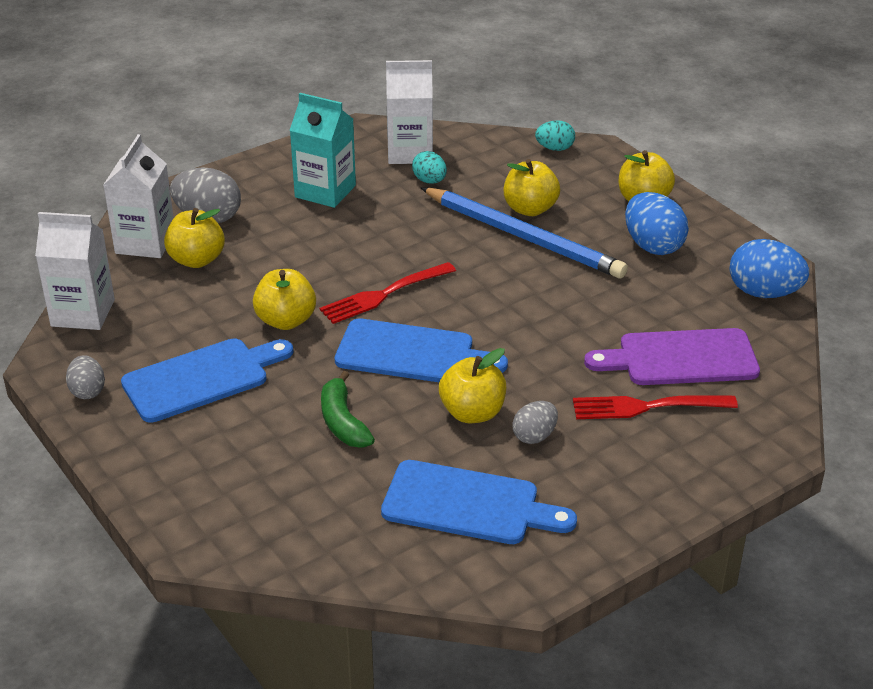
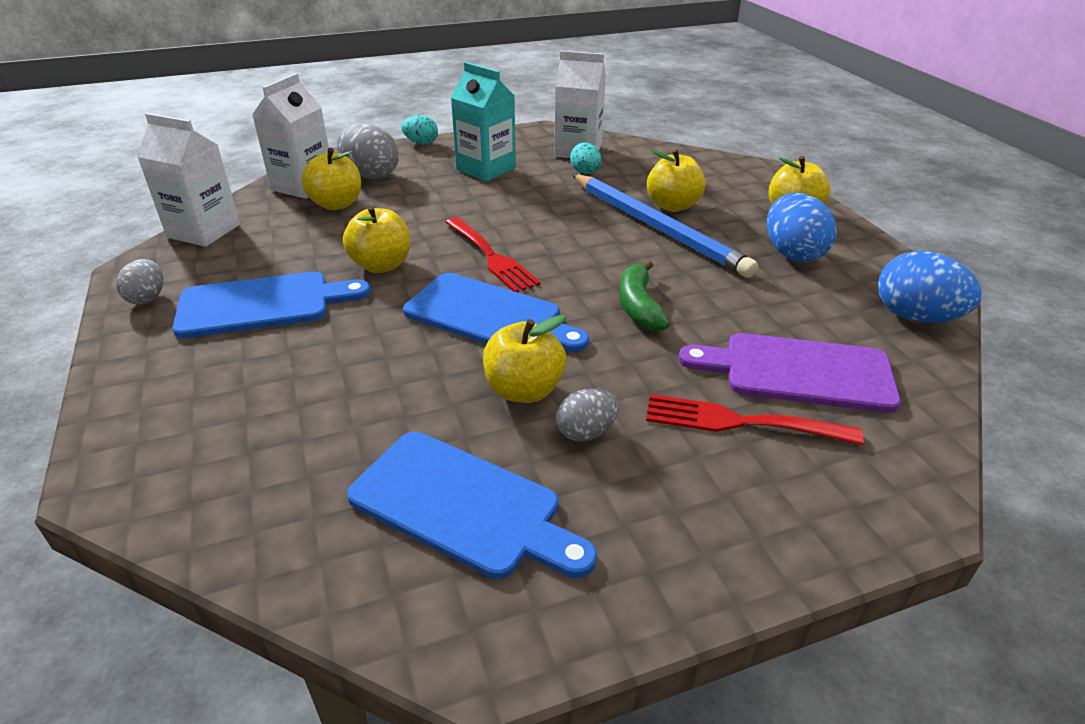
camera: 15 degrees right, 0 degrees up
red fork [320,262,456,324] -> red fork turned 105 degrees counterclockwise [445,217,541,292]
green banana [321,371,375,448] -> green banana moved to [619,260,670,332]
turquoise egg [535,120,575,151] -> turquoise egg moved to [401,115,438,144]

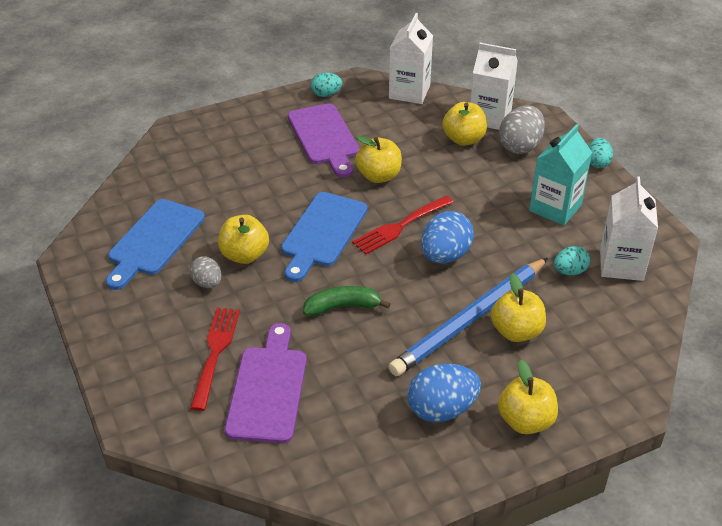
camera: 85 degrees right, 5 degrees up
grey egg [116,259,163,305] -> turquoise egg [311,73,342,97]
blue cutting board [172,272,371,338] -> purple cutting board [288,103,360,178]
blue egg [878,251,982,323] -> blue egg moved to [421,211,474,263]

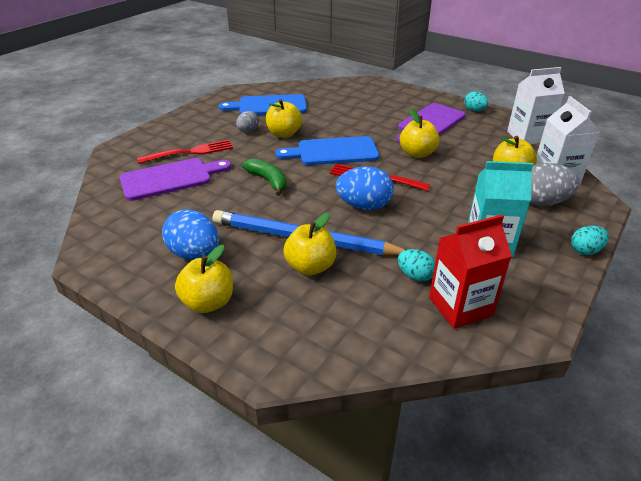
camera: 60 degrees right, 5 degrees down
white carton [600,176,658,281] -> red carton [429,215,512,329]

